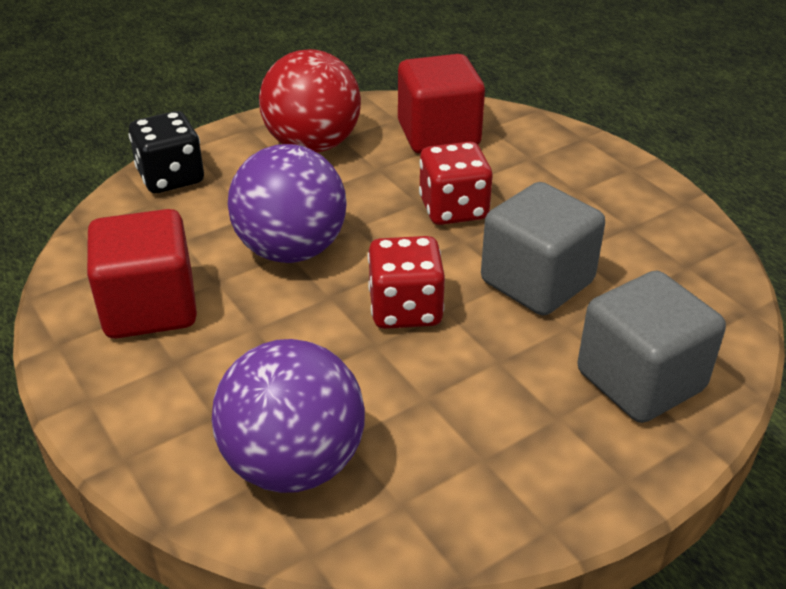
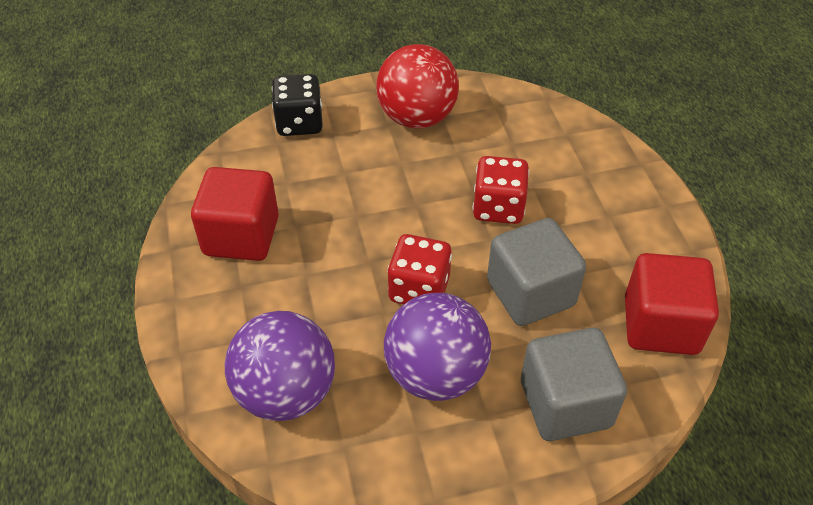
camera: 20 degrees right, 10 degrees up
purple ball [228,144,347,263] -> purple ball moved to [384,293,491,401]
red cube [398,54,485,154] -> red cube moved to [625,253,719,355]

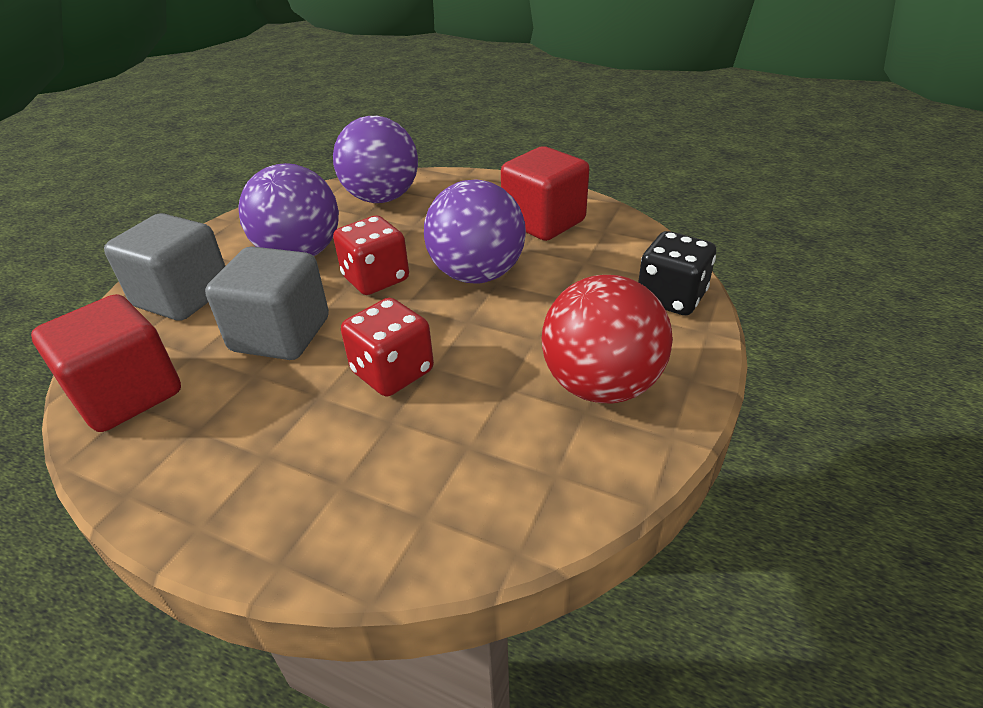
camera: 130 degrees right, 10 degrees down
none -> purple ball [424,180,526,283]

